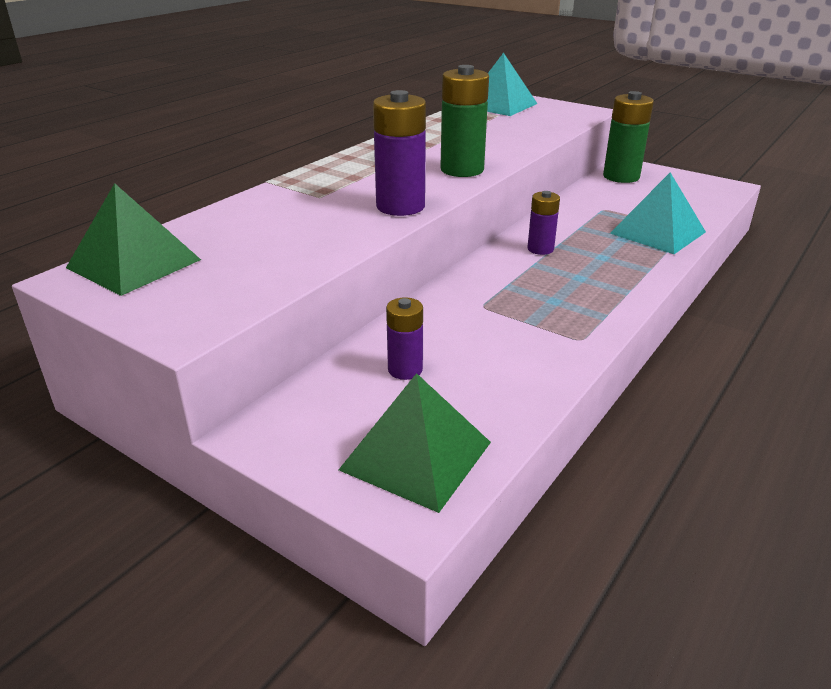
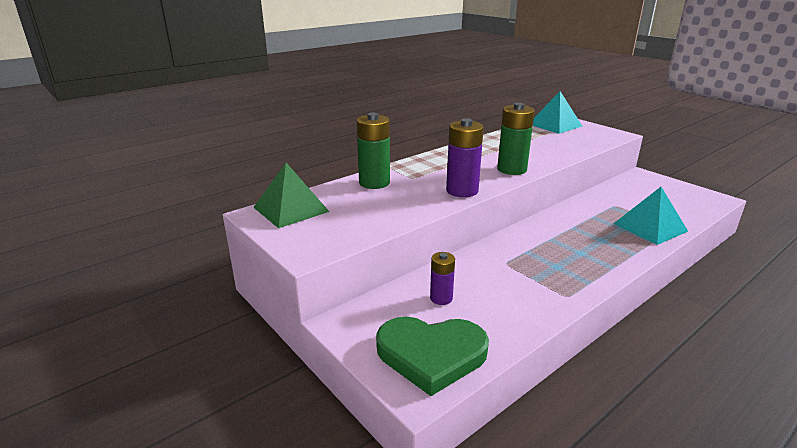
camera: 15 degrees right, 5 degrees down
green pyramid [339,373,491,513] -> green heart [376,317,489,396]
purple battery [527,191,560,255] -> none
green battery [603,91,654,183] -> green battery moved to [357,113,390,189]

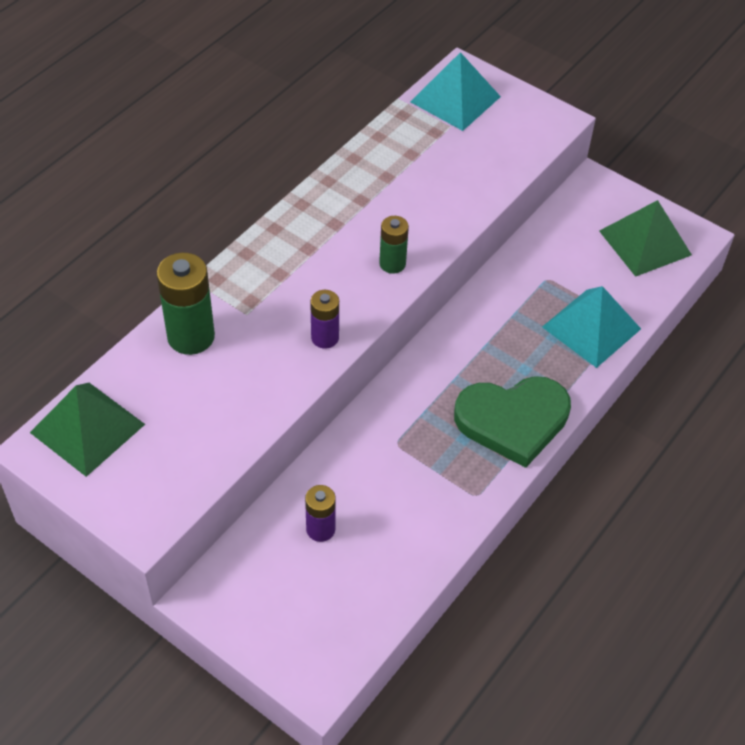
camera: 15 degrees left, 25 degrees up
green heart [376,317,489,396] -> green heart moved to [454,376,571,468]
purple battery [446,118,484,197] -> purple battery [310,290,339,349], size x0.59
green battery [497,103,535,175] -> green battery [379,216,409,274], size x0.59
none -> green pyramid [599,200,692,277]

